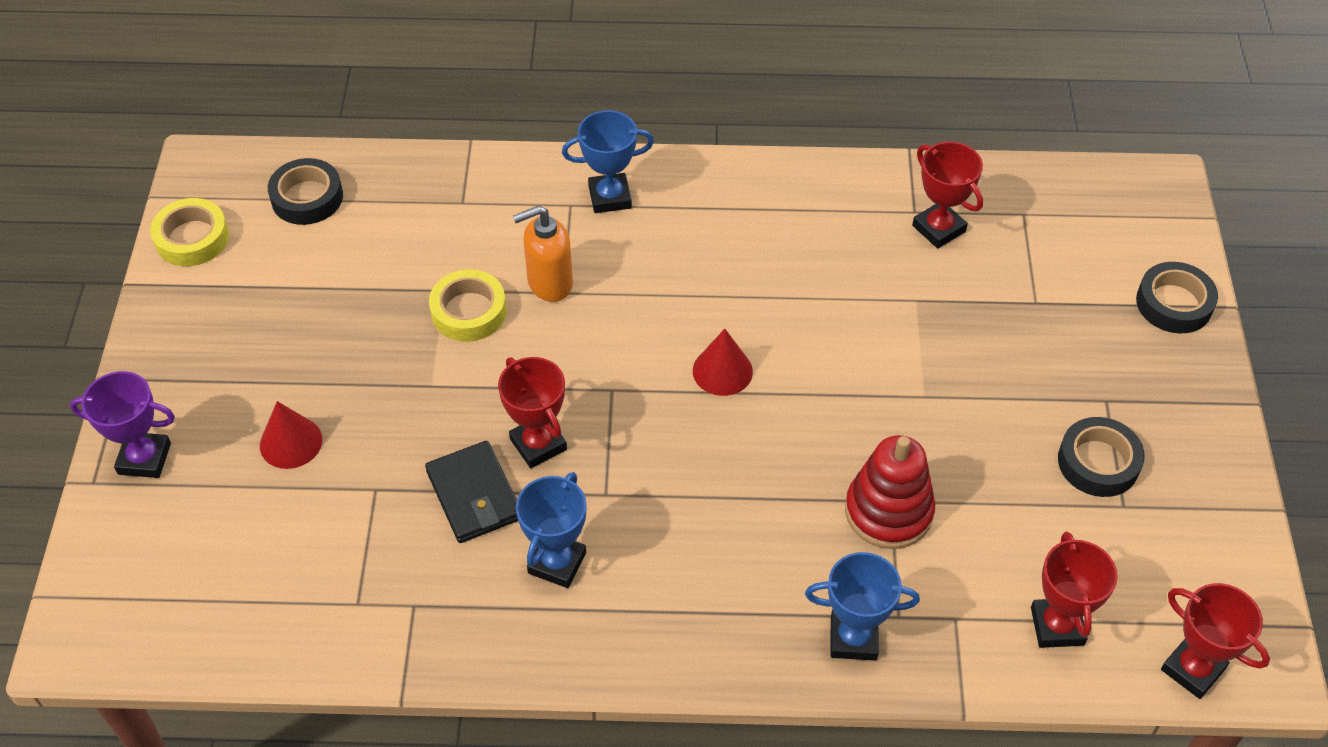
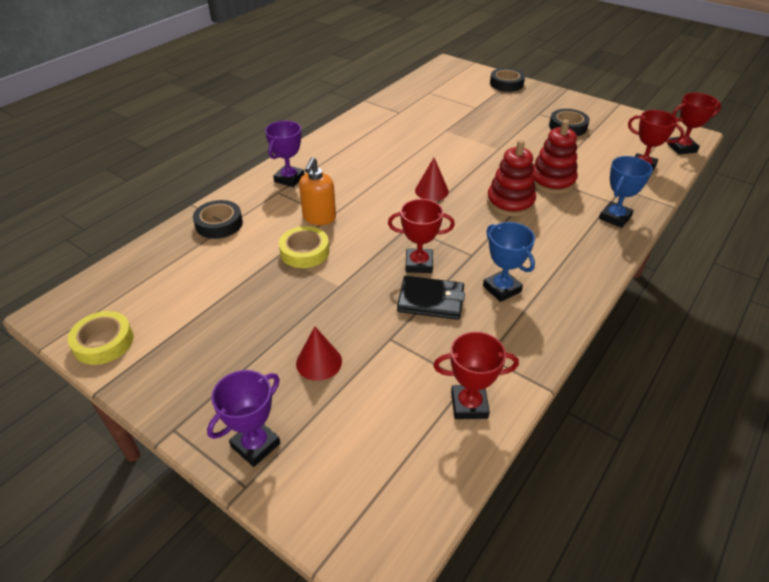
camera: 55 degrees left, 10 degrees down
black tape [268,158,343,225] -> black tape moved to [193,200,243,239]
blue trophy [562,110,654,213] -> purple trophy [265,121,304,187]
red trophy [912,142,983,248] -> red trophy moved to [433,331,519,419]
none -> red stacking toy [487,140,536,216]

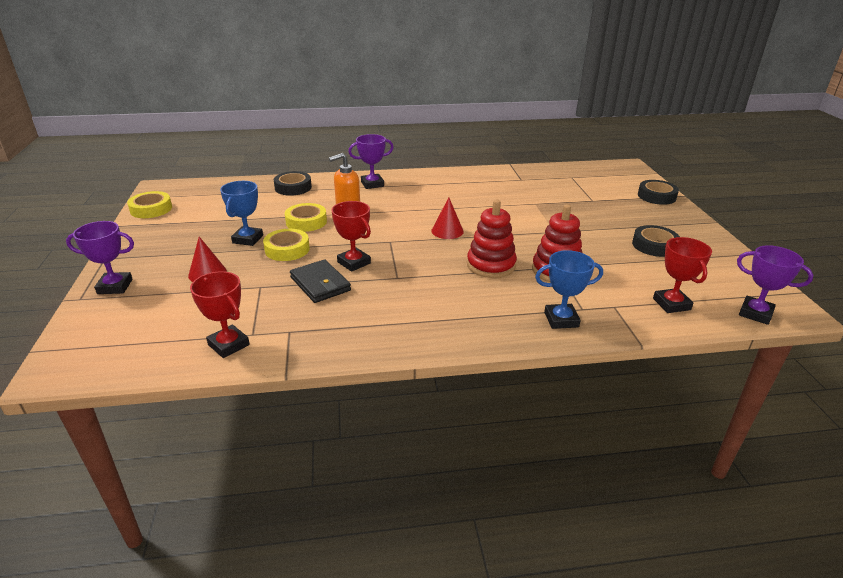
camera: 45 degrees right, 10 degrees down
blue trophy [483,222,535,302] -> blue trophy moved to [220,181,263,246]
red trophy [668,93,721,155] -> purple trophy [737,245,813,325]
none -> yellow tape [263,229,310,261]

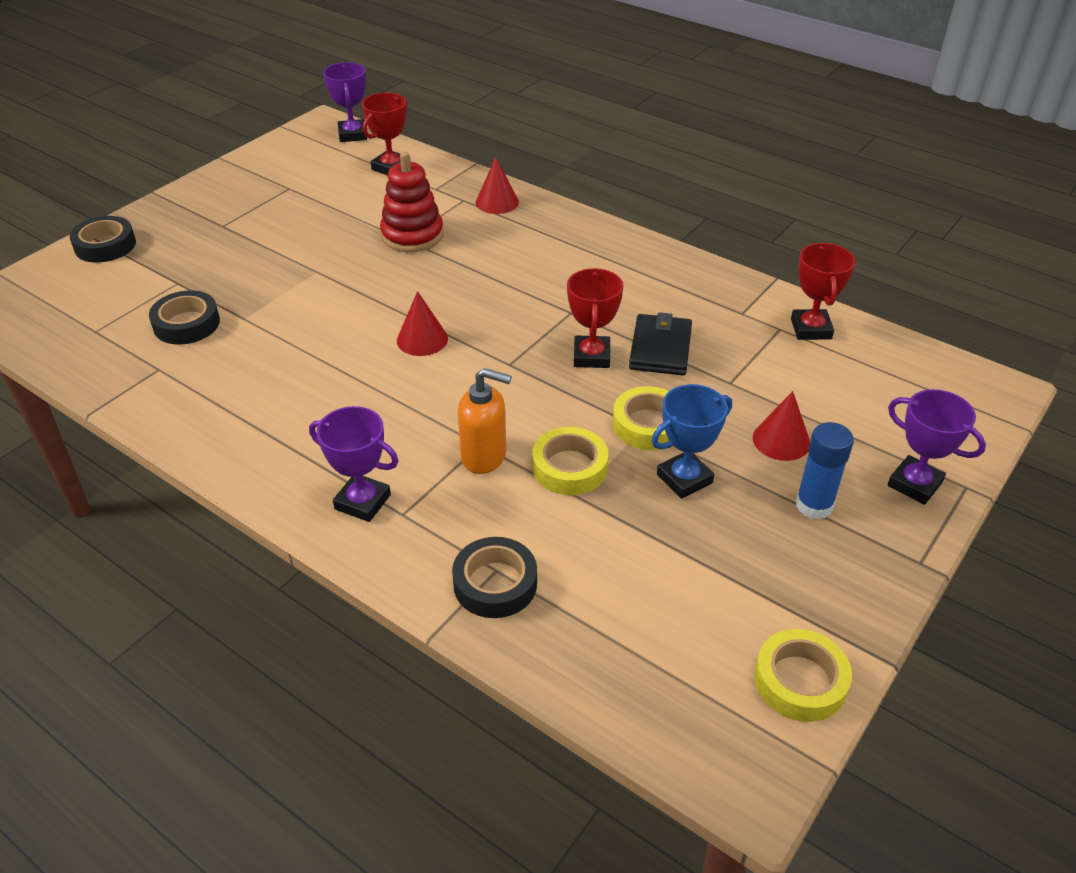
camera: 135 degrees left, 10 degrees up
red stacking toy [467,200,517,278] -> none
blue trophy [535,250,603,329] -> red cone [476,157,519,214]
black tape [632,225,680,257] -> black tape moved to [149,291,220,344]
none -> blue glue stick [796,422,854,519]

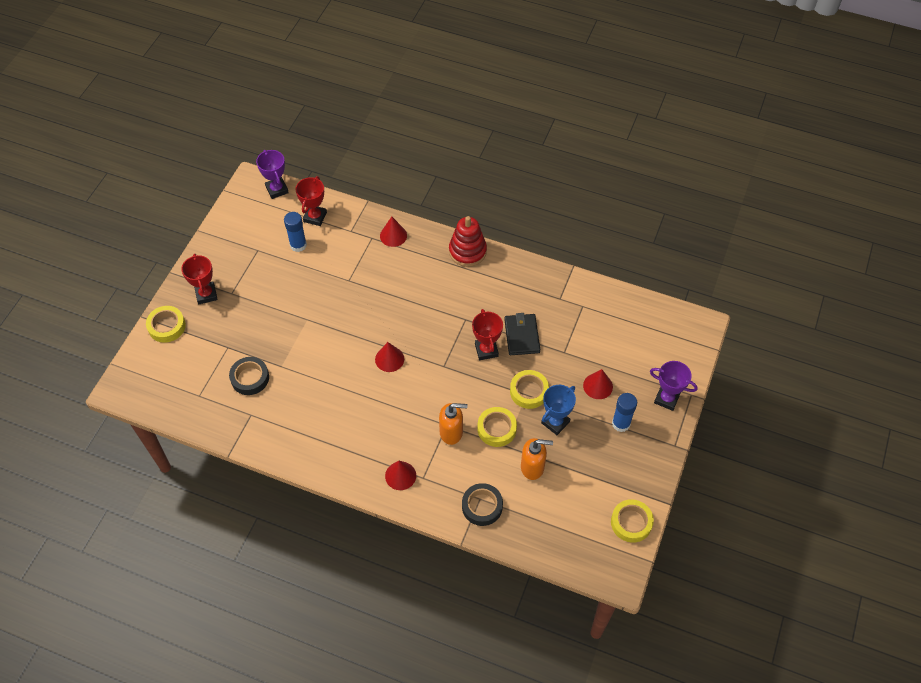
camera: 15 degrees left, 15 degrees up
black tape [70,216,136,263] -> yellow tape [146,306,186,343]
purple trophy [309,406,398,522] -> red cone [385,461,416,490]
red stacking toy [380,152,443,252] -> red stacking toy moved to [449,216,487,267]
red trophy [791,243,856,340] -> red trophy moved to [181,254,218,304]
none -> blue glue stick [284,212,307,252]
none -> orange soap dispenser [521,438,553,480]

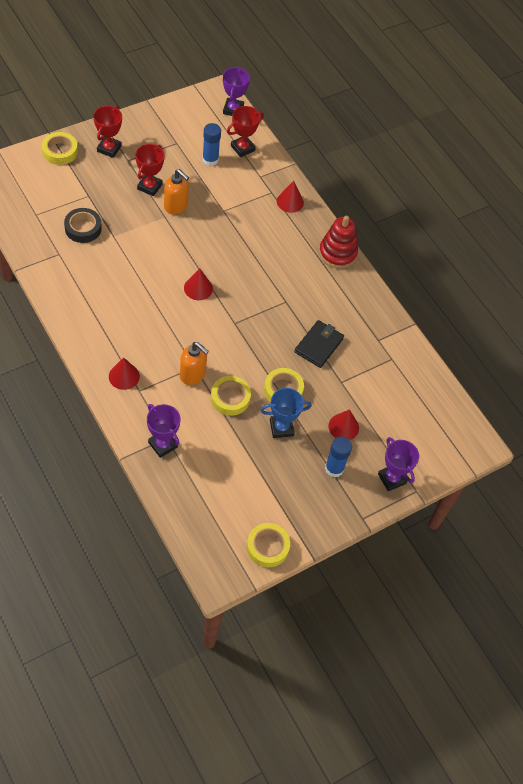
camera: 30 degrees right, 0 degrees up
black tape [462,483,503,526] -> purple trophy [147,404,181,458]
red trophy [472,309,503,360] -> red trophy moved to [135,144,165,196]
orange soap dispenser [521,438,553,480] -> orange soap dispenser moved to [164,169,189,214]

